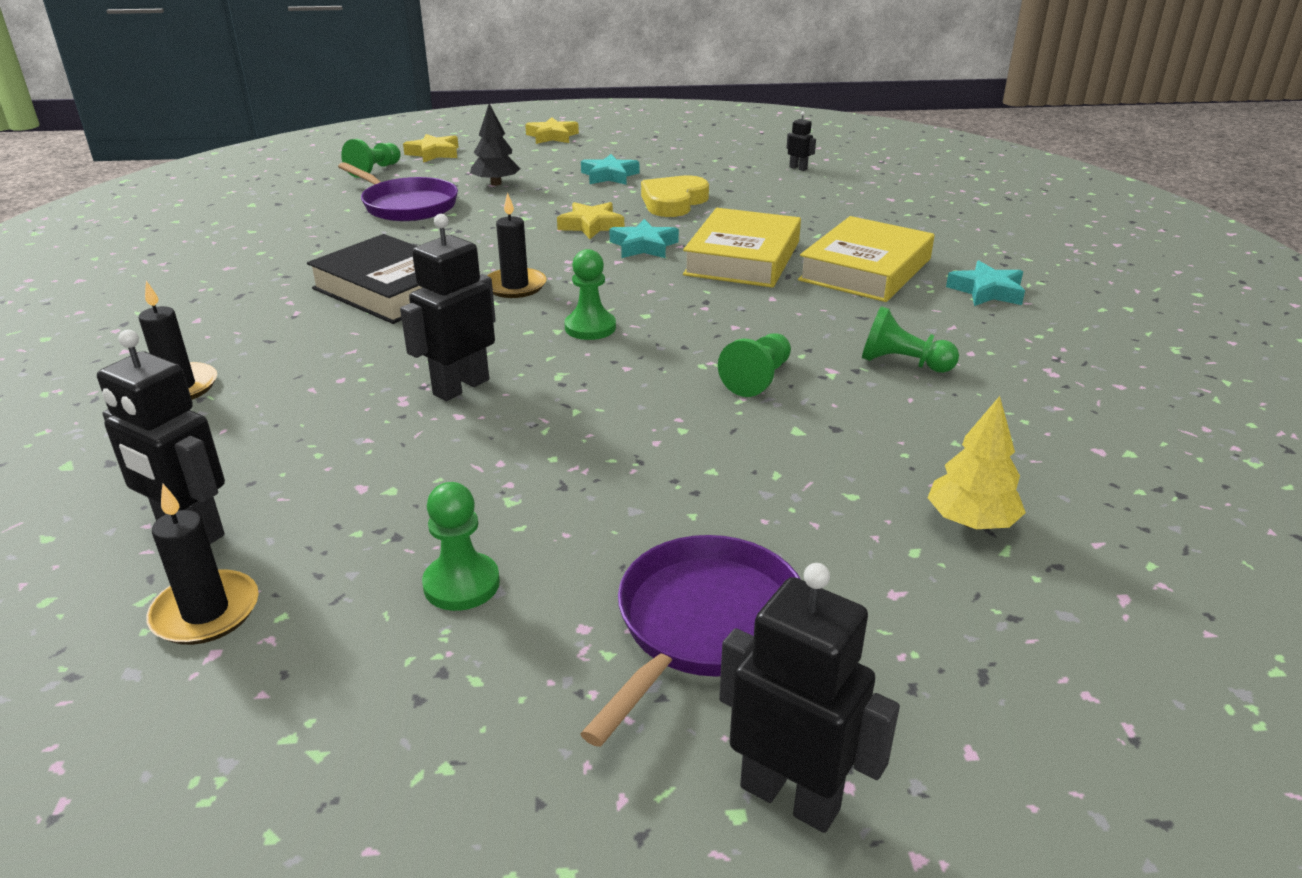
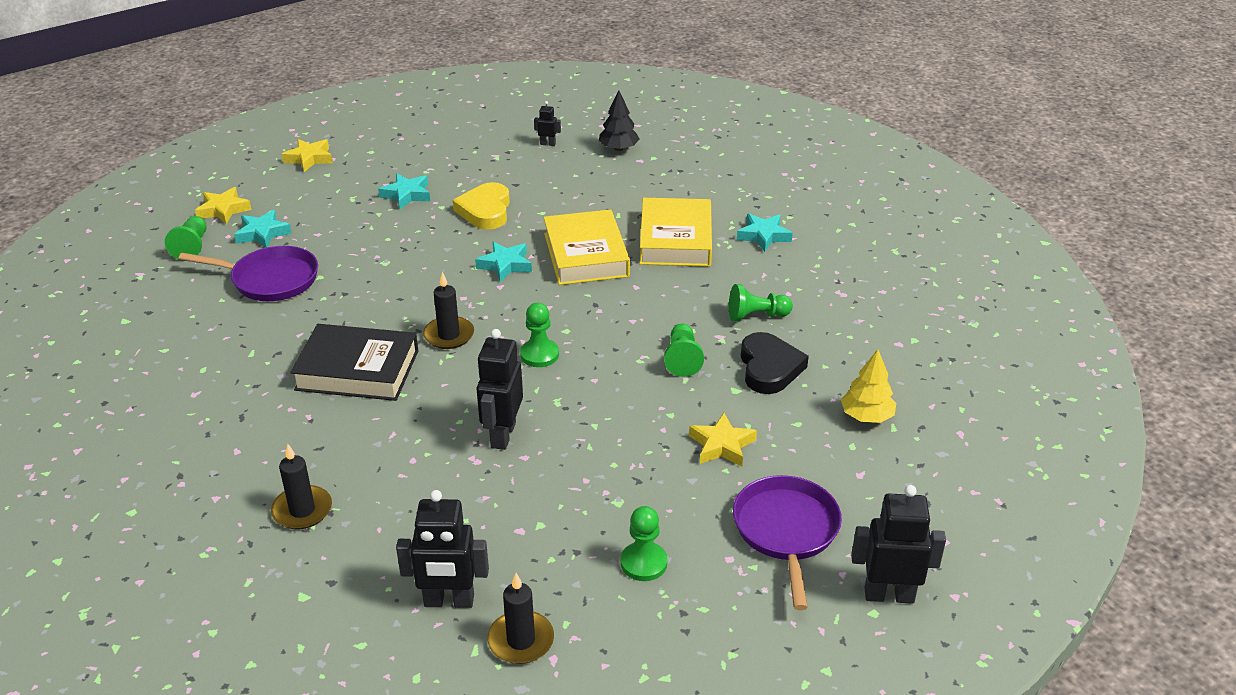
camera: 30 degrees left, 5 degrees up
black tree [470,103,521,186] -> black tree moved to [599,90,640,151]
yellow star [557,202,624,239] -> yellow star moved to [689,413,757,467]
none -> turquoise star [234,210,292,248]
none -> black heart [741,332,809,394]

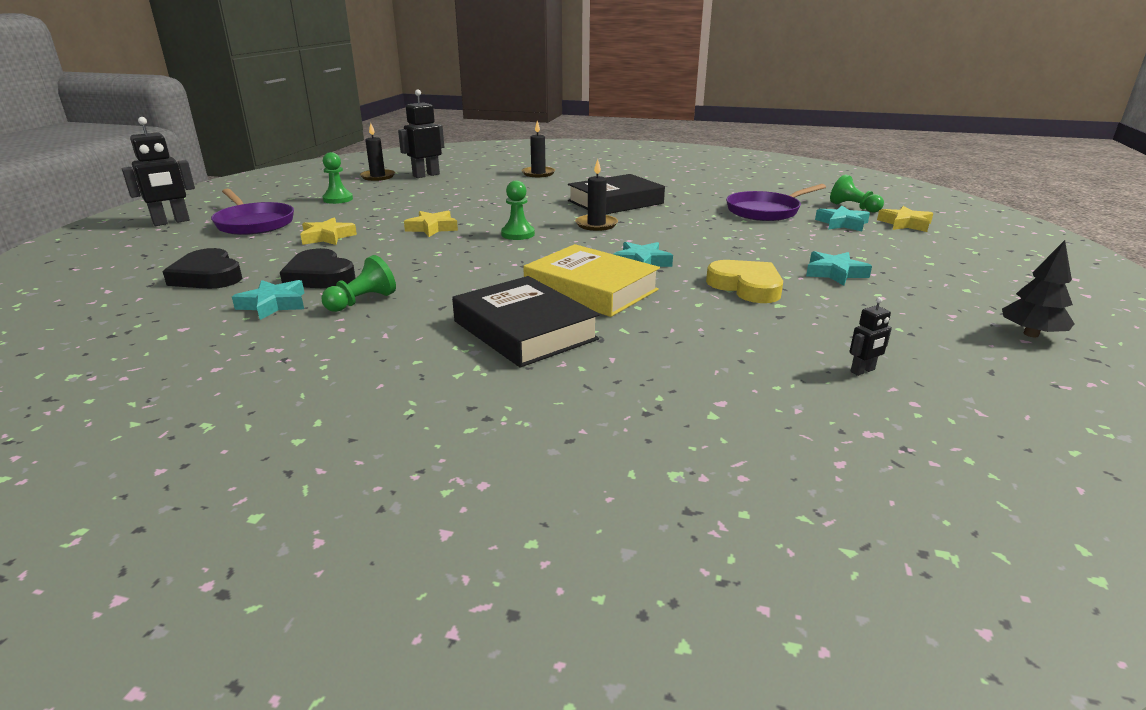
camera: 140 degrees right, 10 degrees down
yellow star [281,139,333,172] -> yellow star moved to [404,211,458,237]
black robot [477,329,523,450] -> none
black tree [599,90,640,151] -> black tree moved to [1002,240,1074,337]
yellow book [640,198,712,267] -> black book [452,276,600,368]
green pawn [664,323,704,377] -> none
turquoise star [737,214,793,252] -> turquoise star moved to [232,280,304,320]
yellow tree [841,349,896,423] -> black heart [163,248,242,289]

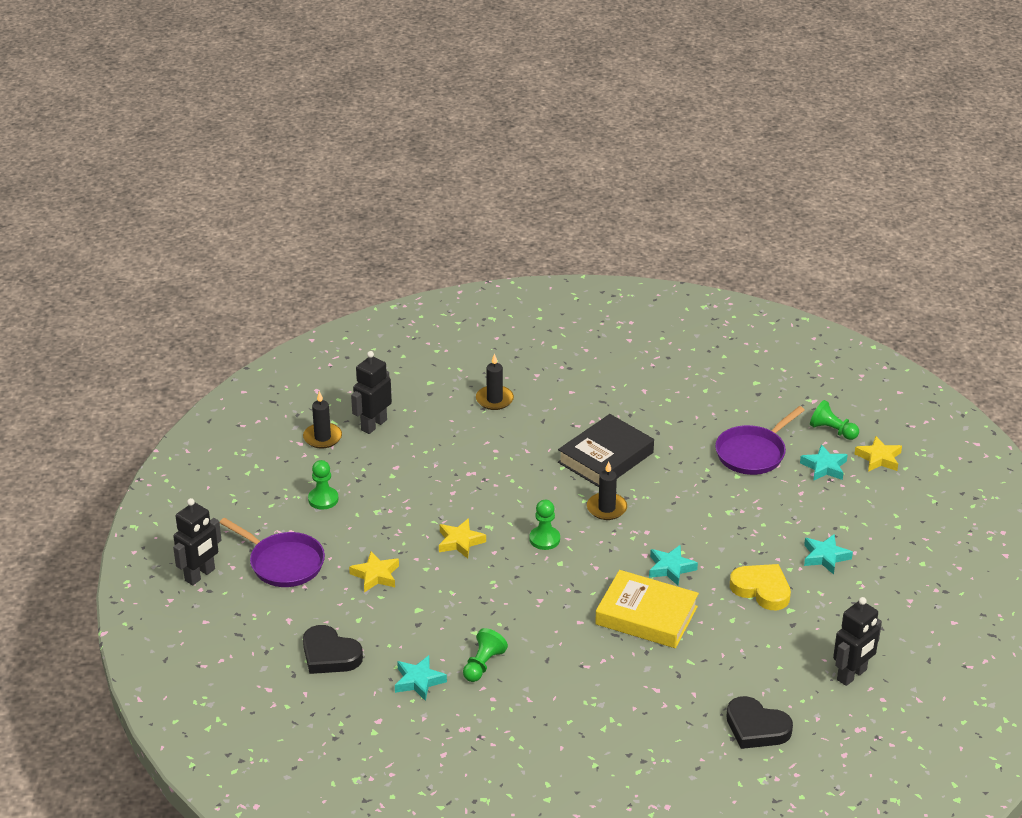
camera: 15 degrees left, 10 degrees up
black heart [280,248,356,289] -> black heart moved to [726,696,793,749]
black book [452,276,600,368] -> none
black robot [850,297,892,376] -> black robot [833,597,882,686], size x2.05
black tree [1002,240,1074,337] -> none

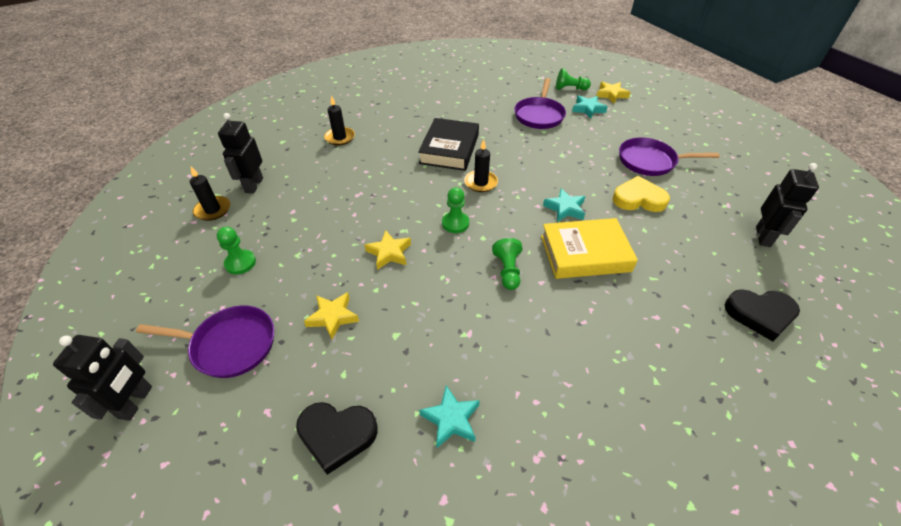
camera: 30 degrees left, 10 degrees up
green pawn [463,628,508,682] -> green pawn moved to [492,238,522,290]
turquoise star [804,534,853,575] -> purple pan [619,138,719,176]

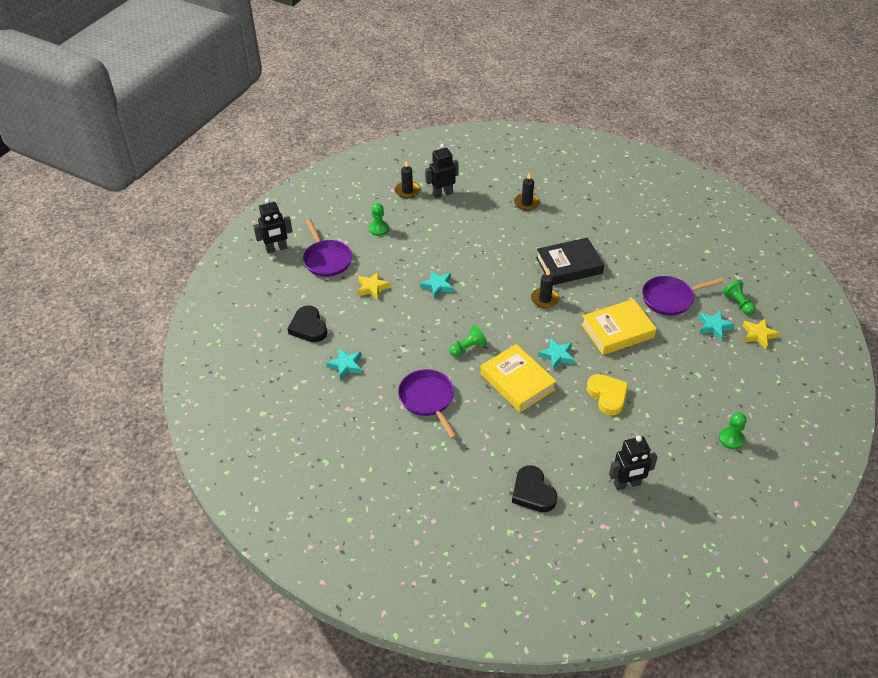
camera: 60 degrees right, 0 degrees up
yellow star [365,230,411,270] -> turquoise star [420,271,454,299]
green pawn [442,187,469,233] -> green pawn moved to [719,413,747,449]
purple pan [619,138,719,176] -> purple pan moved to [398,369,457,439]
none -> yellow book [581,299,657,355]

